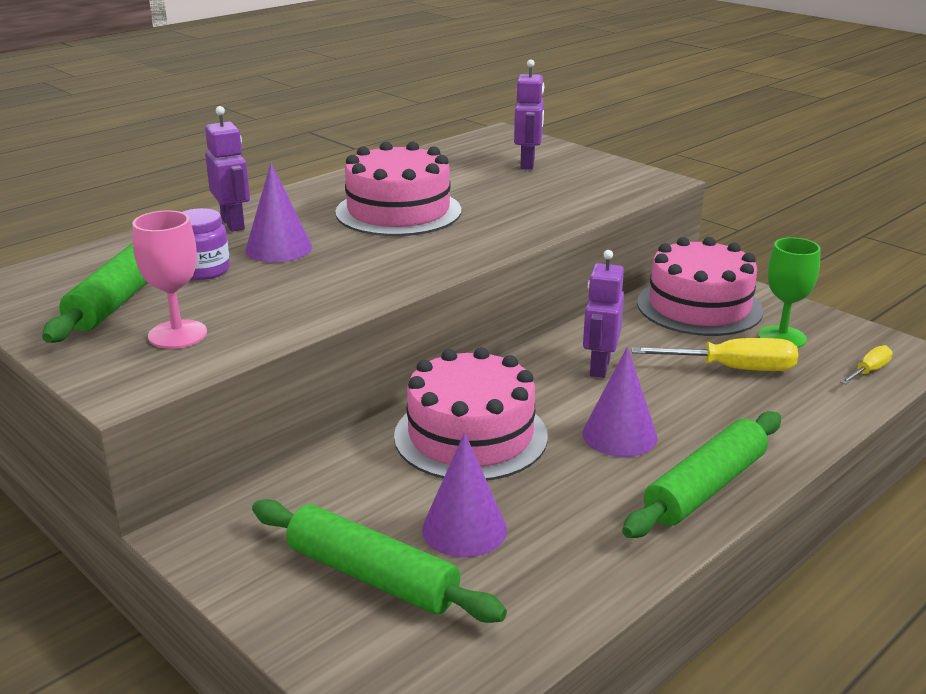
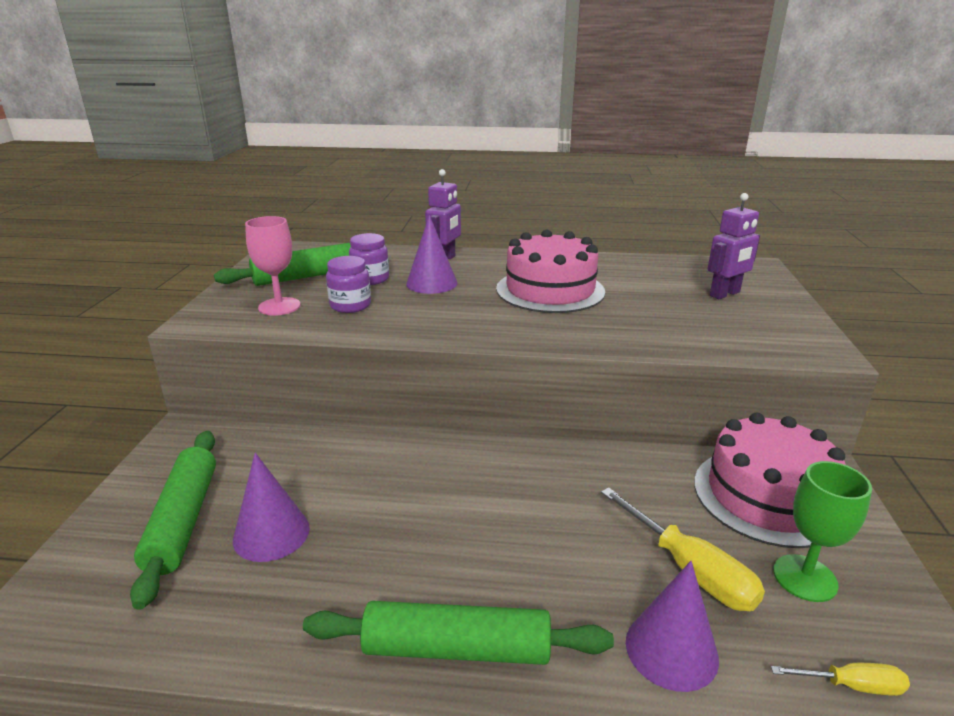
camera: 50 degrees right, 0 degrees up
pink cake [394,347,548,481] -> none
purple cone [582,347,658,457] -> purple cone moved to [626,561,719,692]
purple robot [583,250,624,378] -> none
none -> purple jar [326,256,371,313]

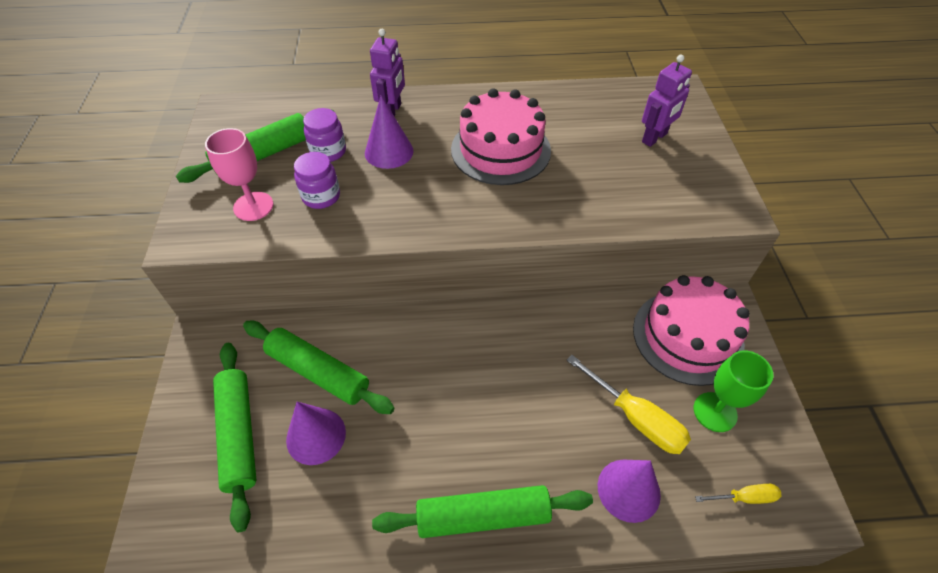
camera: 10 degrees left, 25 degrees up
none -> green rolling pin [243,321,394,414]

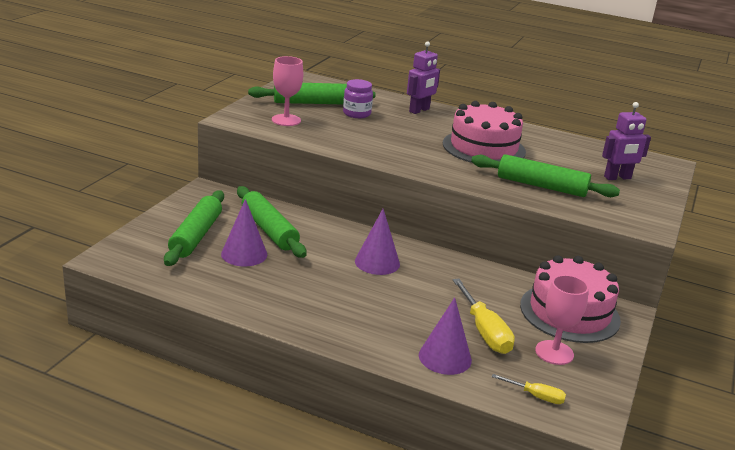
camera: 25 degrees right, 25 degrees down
purple jar [294,152,340,209] -> none
purple cone [365,96,414,169] -> purple cone moved to [355,209,400,275]
green rolling pin [372,485,593,538] -> green rolling pin moved to [471,154,620,197]
green goblet [694,351,774,432] -> pink goblet [535,275,589,365]

